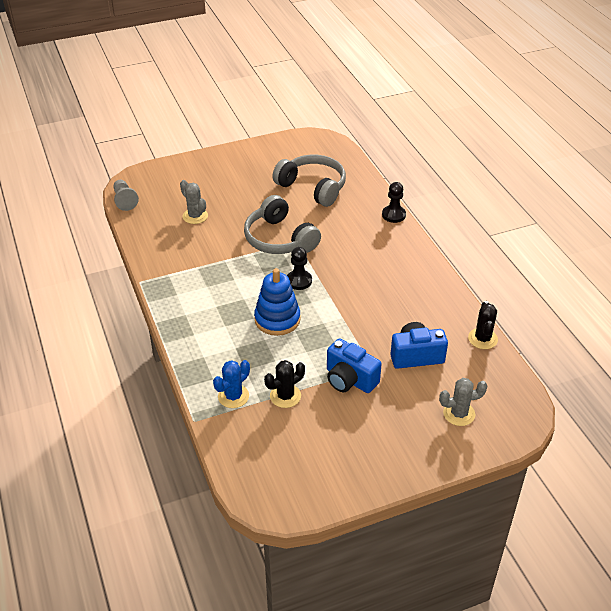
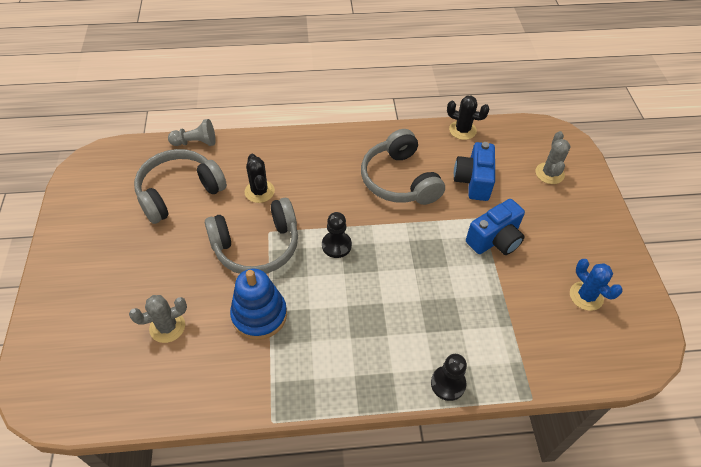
camera: 75 degrees left, 10 degrees up
grey pawn [113,180,139,211] -> grey pawn moved to [168,119,216,146]
blue cactus [213,360,250,408] -> blue cactus moved to [570,259,623,311]
blue stacking toy [254,268,301,336] -> blue stacking toy moved to [230,269,287,340]
black cactus [264,360,305,408] -> black cactus moved to [245,154,275,203]
black pawn [382,182,406,223] -> black pawn moved to [431,354,467,401]
none -> grey headphones [361,129,445,205]

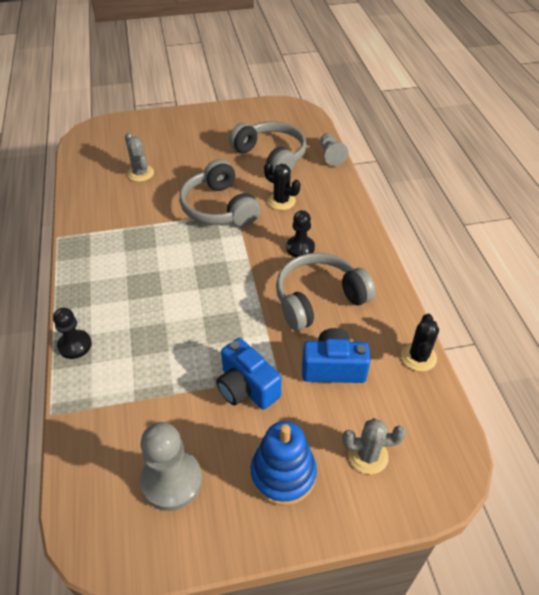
camera: 85 degrees right, 5 degrees down
blue stacking toy [230,269,287,340] -> blue stacking toy moved to [251,421,317,506]
black cactus [245,154,275,203] -> black cactus turned 60 degrees clockwise [264,162,300,210]
black pawn [322,212,352,258] -> black pawn moved to [286,210,315,257]
blue cactus [570,259,623,311] -> grey pawn [140,422,202,511]

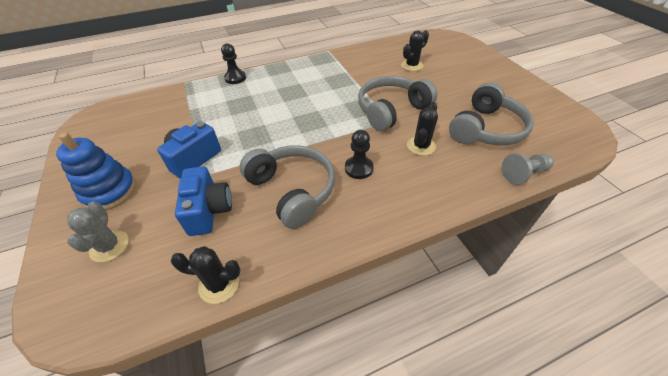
camera: 80 degrees right, 0 degrees up
grey cactus [125,133,154,182] -> black cactus [401,30,429,71]
grey pawn [140,422,202,511] -> none

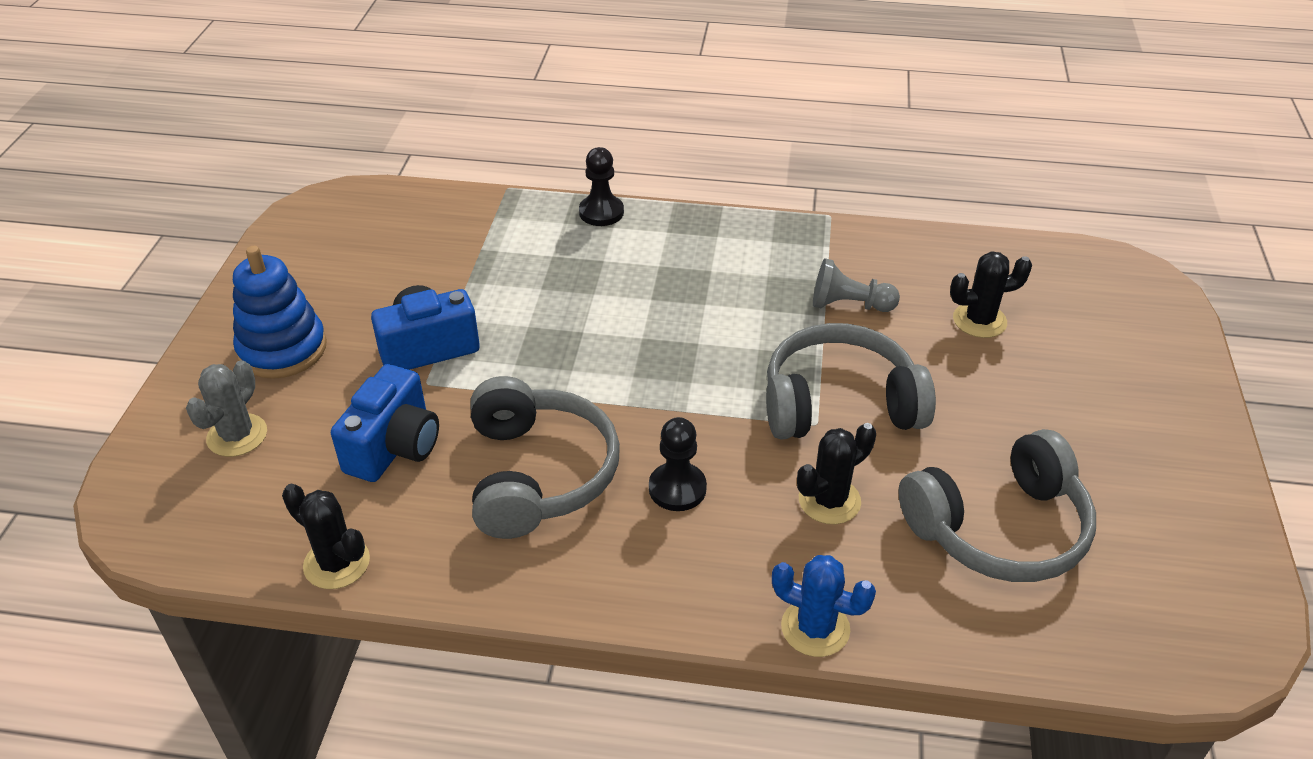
camera: 30 degrees right, 5 degrees down
grey pawn [502,153,554,184] -> grey pawn moved to [813,258,900,312]
none -> blue cactus [772,555,876,657]

